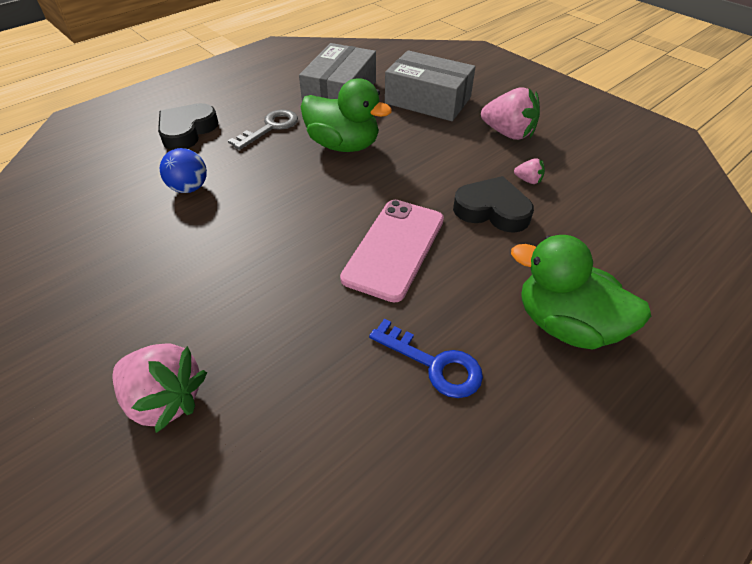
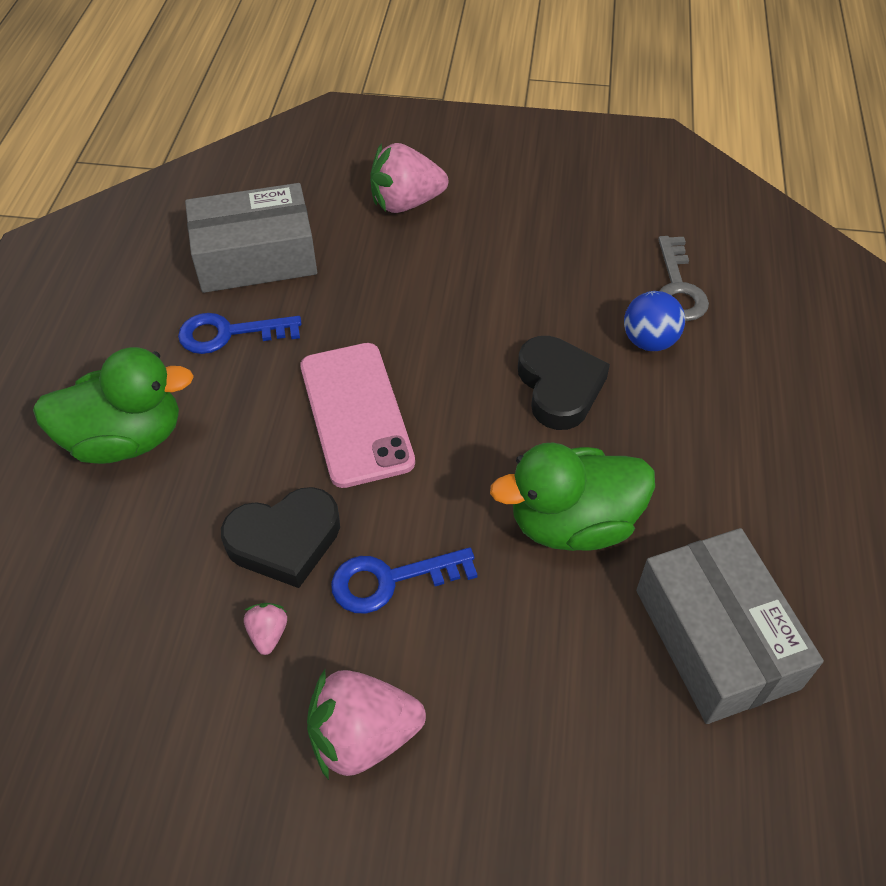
camera: 140 degrees right, 5 degrees up
black heart [158,103,218,150] -> black heart moved to [518,336,610,430]
grey key [228,109,298,150] -> grey key moved to [658,236,709,321]
grey box [385,50,476,121] -> grey box moved to [185,183,317,293]
pink strawberry [514,158,545,184] -> pink strawberry turned 105 degrees clockwise [244,603,287,655]
none -> blue key [331,548,478,614]

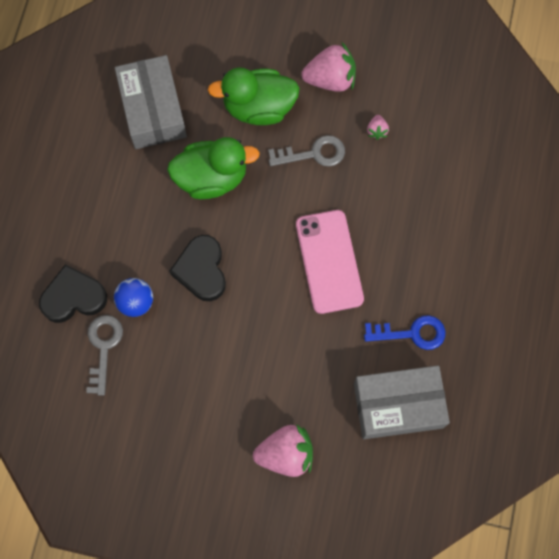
camera: 175 degrees left, 20 degrees up
green duck [33,347,194,464] -> green duck moved to [208,67,300,125]
black heart [221,487,340,588] -> black heart moved to [39,264,107,323]
blue key [331,548,478,614] -> grey key [268,135,345,167]

